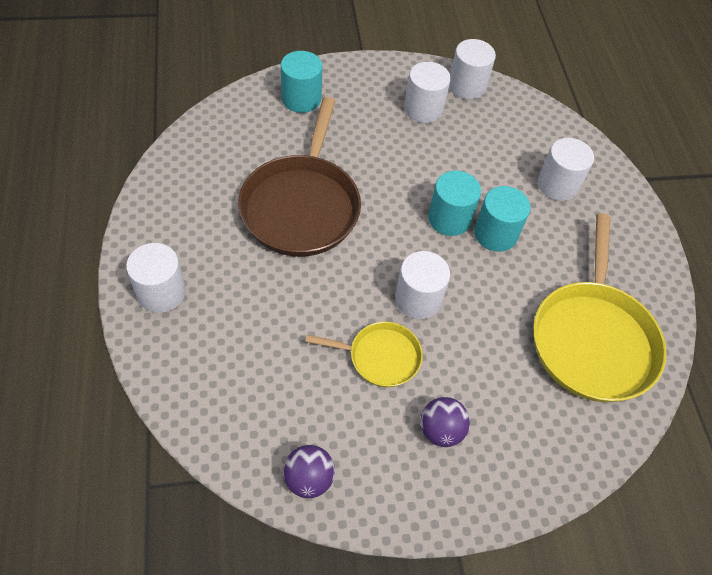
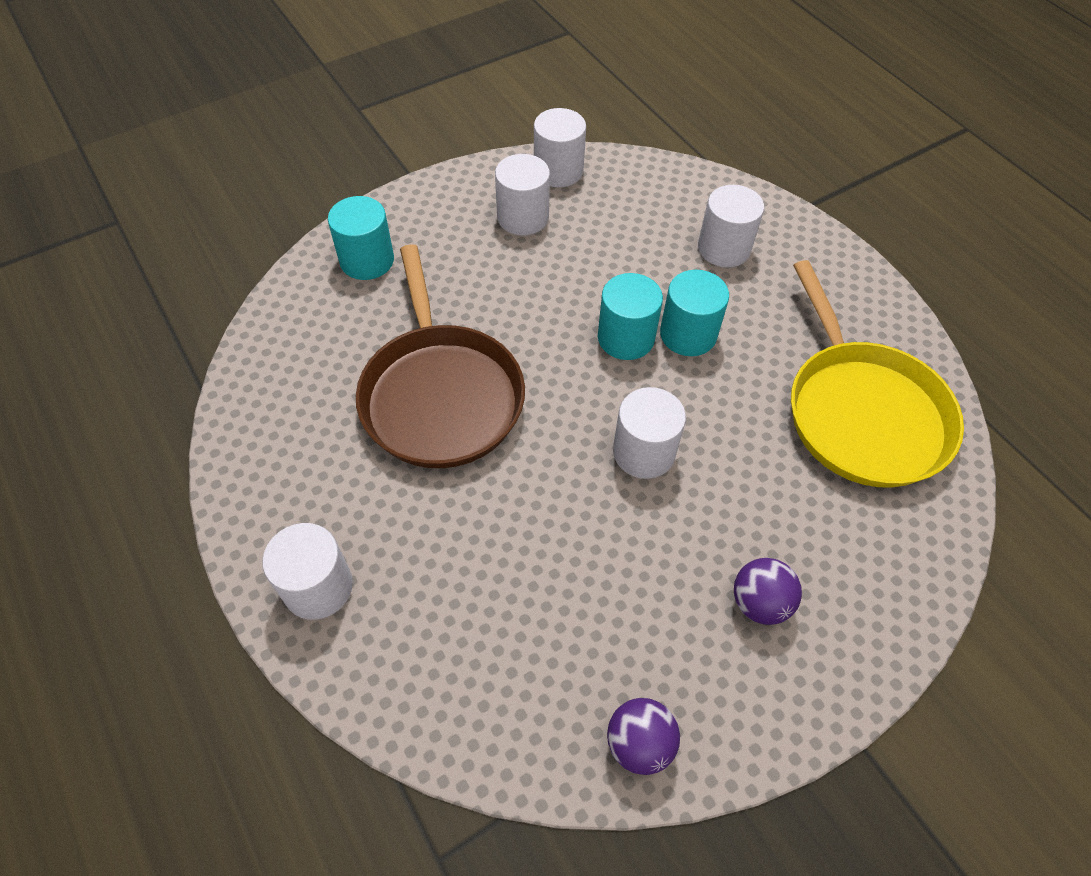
camera: 20 degrees left, 0 degrees up
yellow pan [305,322,423,387] -> none

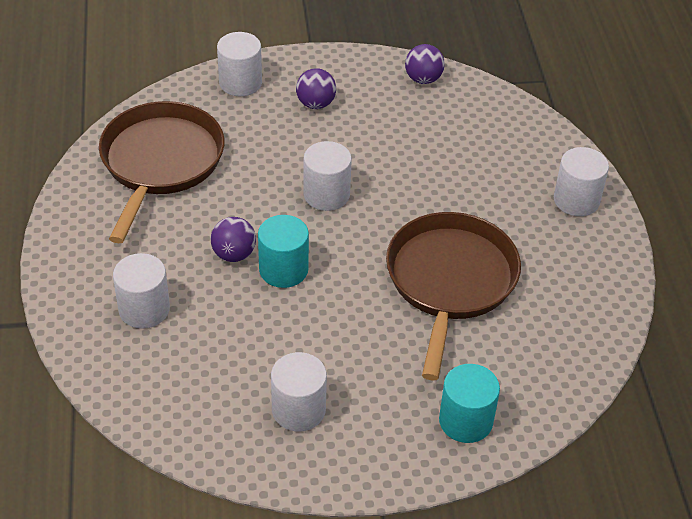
camera: 155 degrees left, 10 degrees down
white cylinder [534,108,586,187] -> white cylinder moved to [217,32,262,96]
turquoise cylinder [660,270,729,356] -> purple ball [211,217,256,262]
yellow pan [791,260,964,488] -> brown pan [99,101,224,243]

